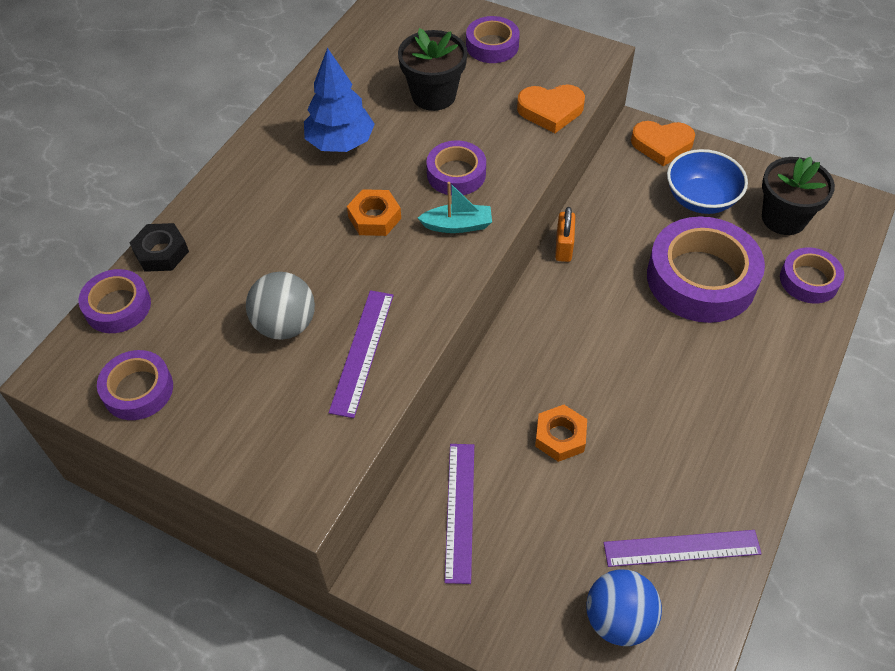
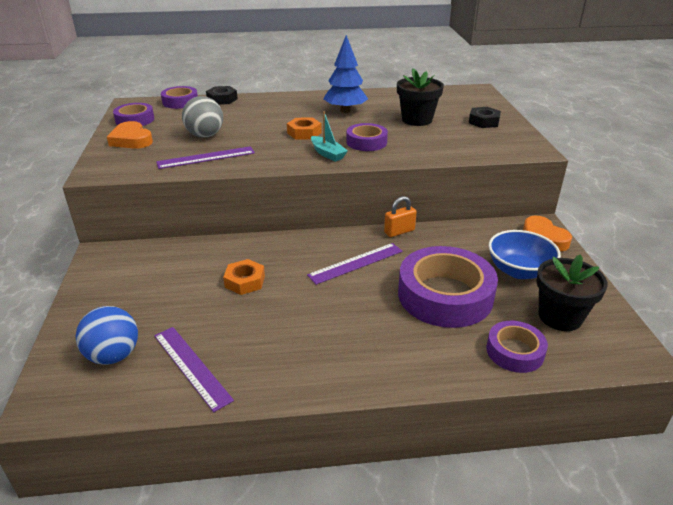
camera: 55 degrees right, 20 degrees down
purple ruler [444,444,474,584] -> purple ruler moved to [307,243,403,285]
purple tape [466,16,520,63] -> black nut [469,107,501,128]
orange heart [517,84,585,133] -> orange heart moved to [107,121,153,149]

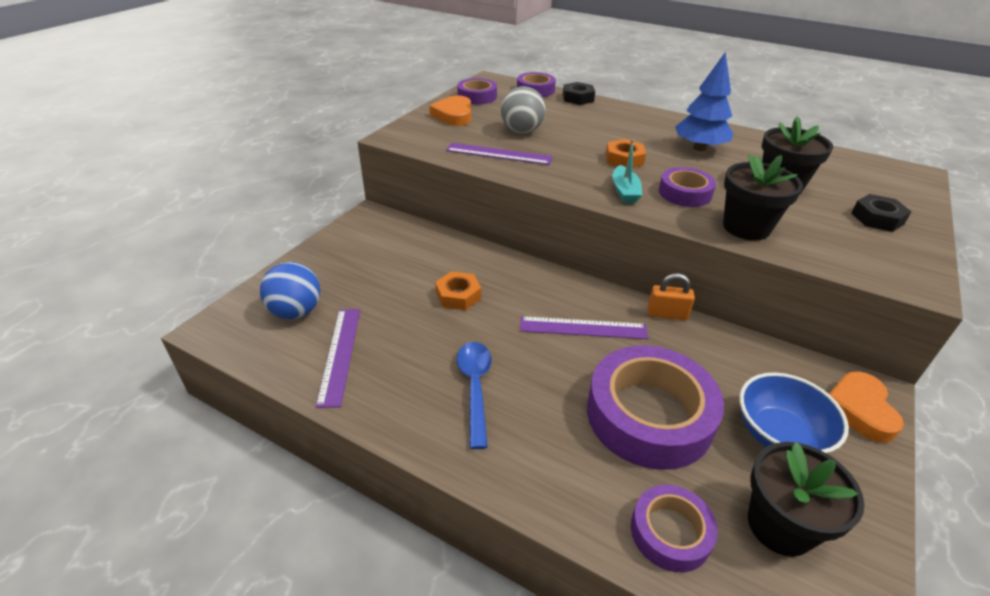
camera: 35 degrees right, 5 degrees up
none -> blue spoon [457,342,492,449]
none -> black flower pot [723,154,803,240]

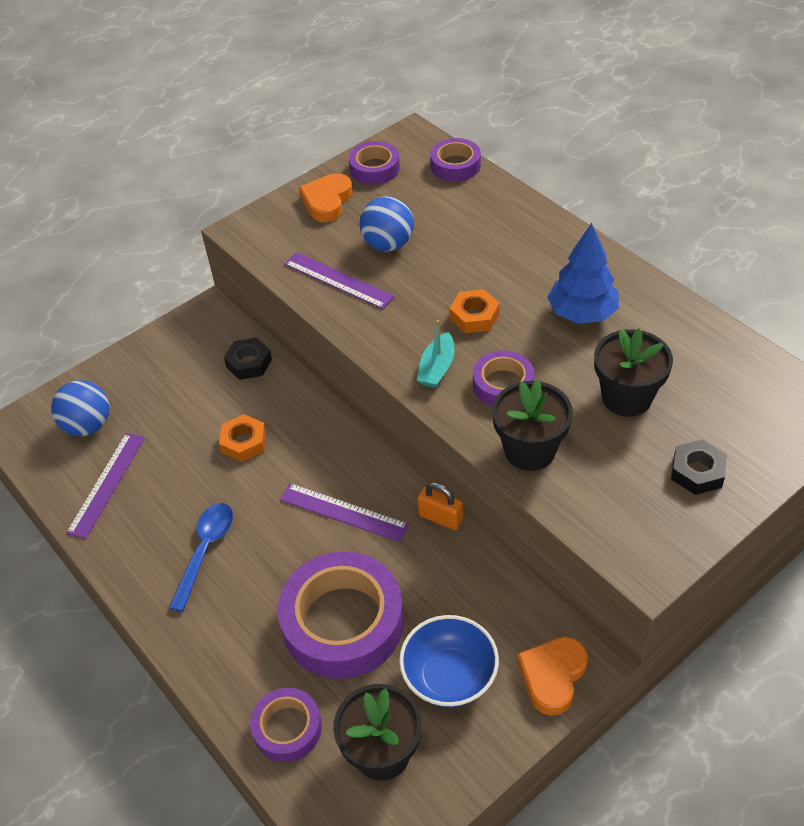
camera: 25 degrees right, 10 degrees up
grey ball [501,86,546,133] -> blue ball [359,196,414,252]
black nut [563,82,595,105] -> black nut moved to [224,337,272,380]

